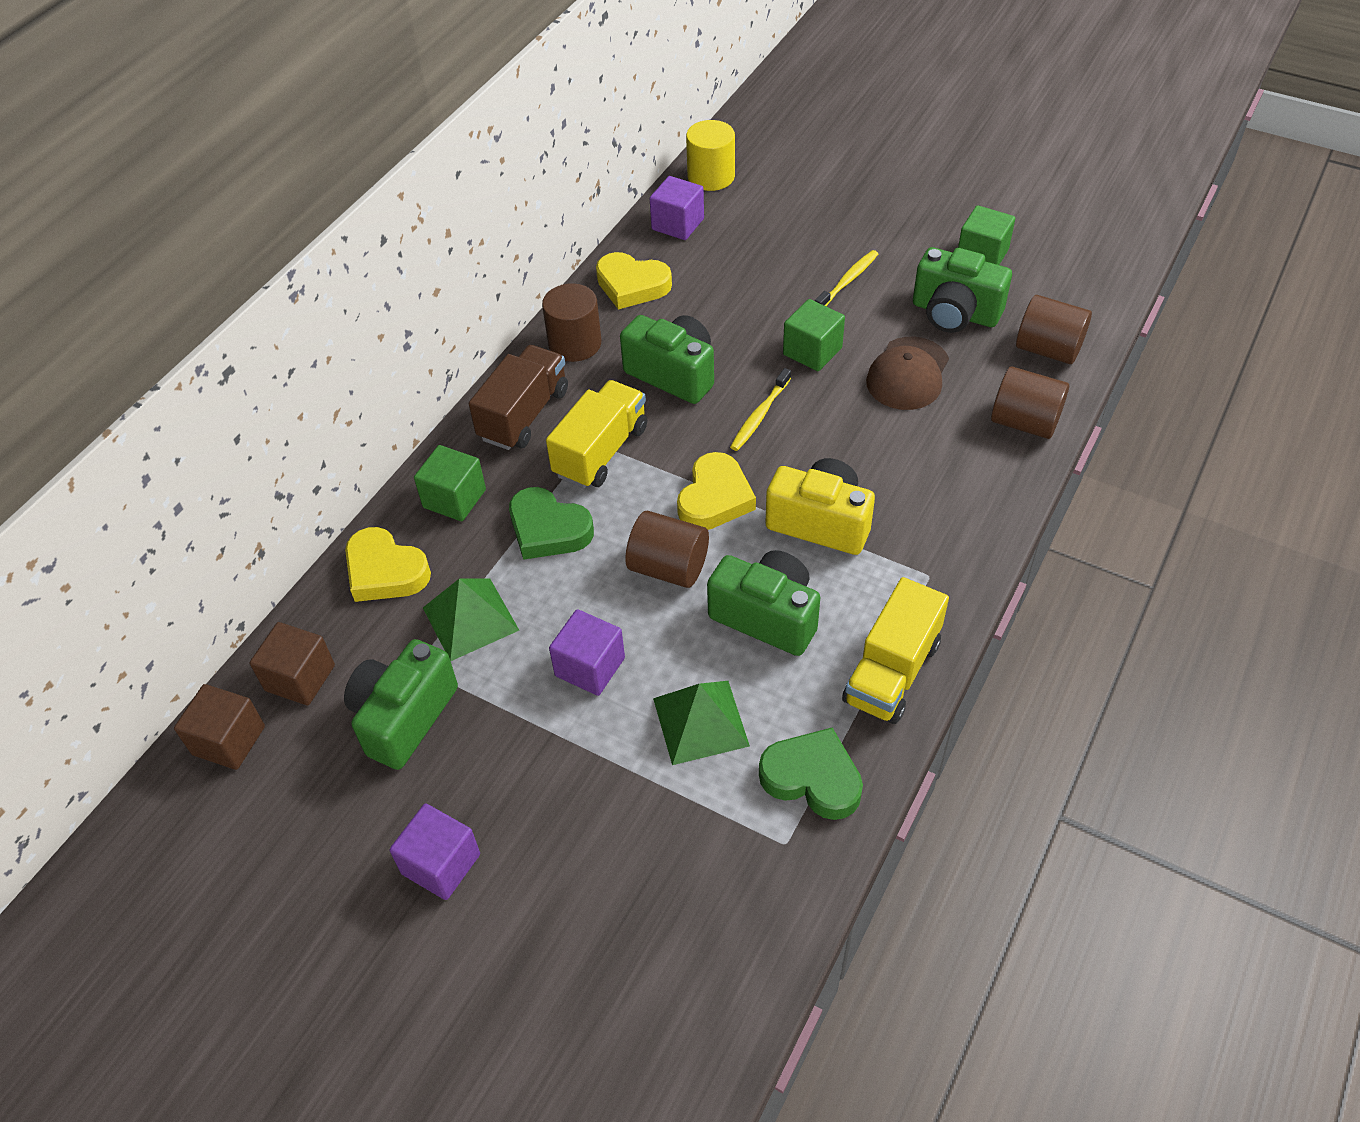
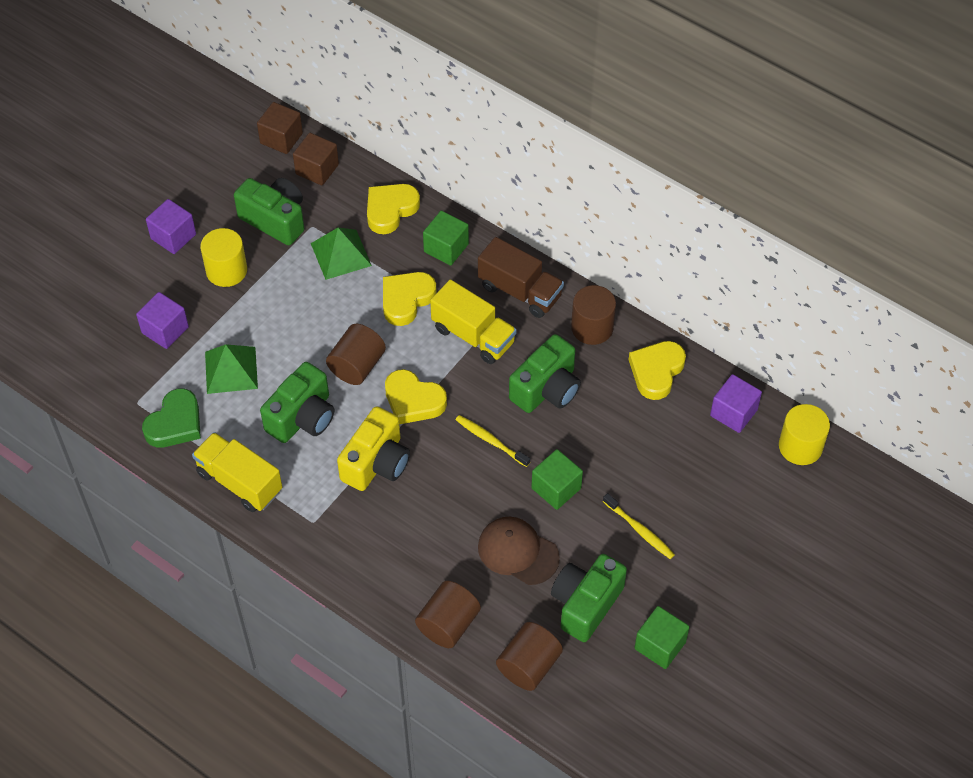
camera: 95 degrees right, 5 degrees up
green heart [509,487,594,560] -> yellow heart [383,272,436,326]
purple cube [549,609,625,696] -> purple cube moved to [136,292,189,349]
none -> yellow cylinder [200,228,247,287]

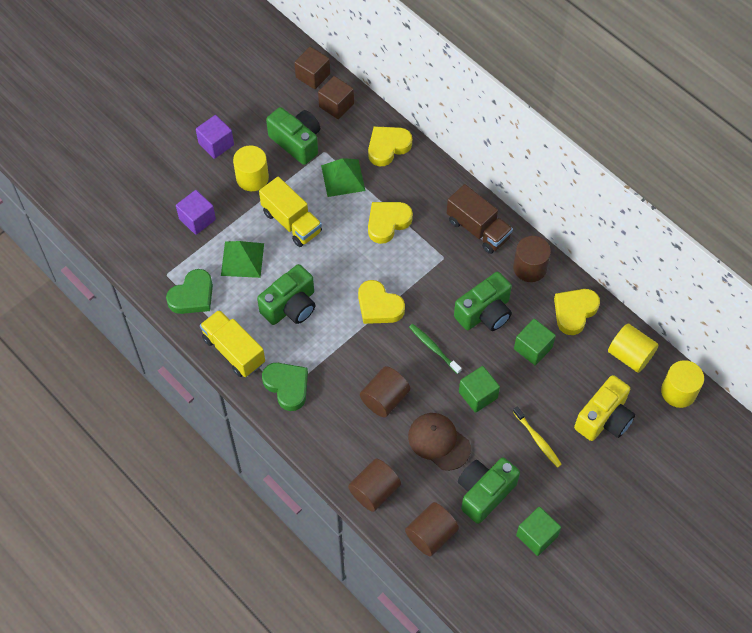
camera: 10 degrees right, 5 degrees up
brown cylinder [326,324,386,385] -> brown cylinder moved to [360,366,410,417]
yellow camera [337,406,410,491] -> yellow camera moved to [574,375,635,441]
green cube [423,211,469,266] -> green cube moved to [514,319,556,365]
yellow truck [430,279,517,364] -> yellow truck moved to [259,177,322,247]
yellow toothbrush [456,415,530,467] -> green toothbrush [409,324,462,374]
purple cube [710,374,762,433] -> yellow cylinder [608,323,659,373]
none -> green heart [262,363,308,411]

